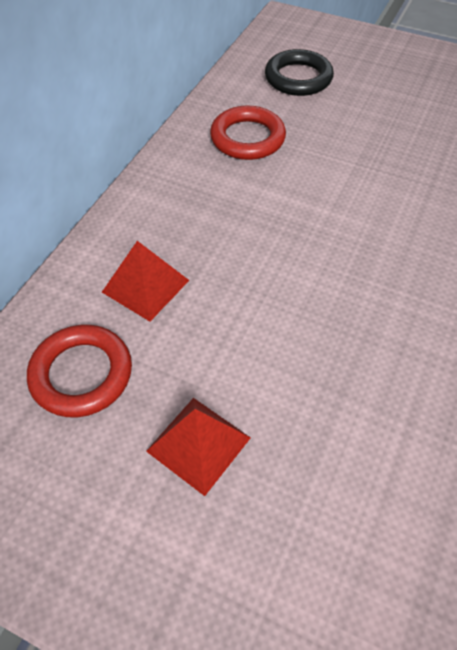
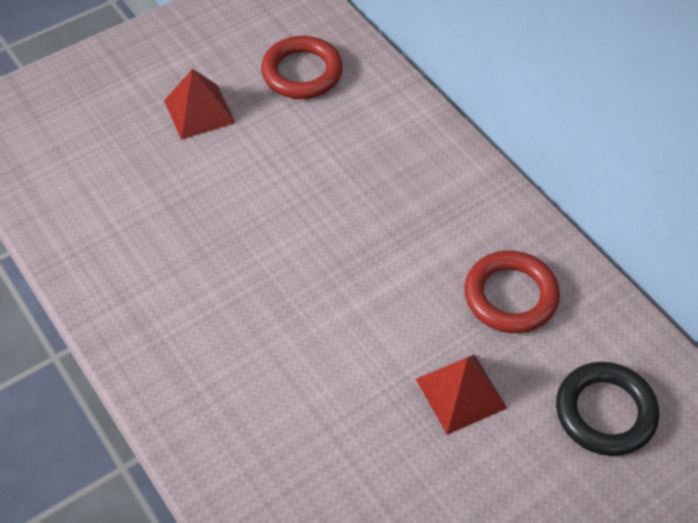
camera: 120 degrees right, 0 degrees up
red pyramid [102,241,189,321] -> red pyramid moved to [416,354,507,435]

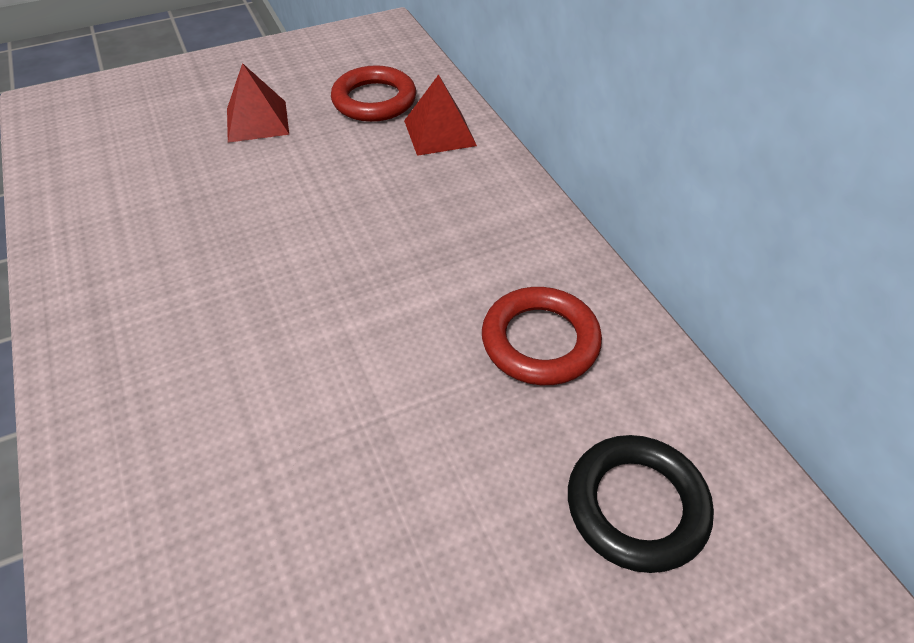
camera: 10 degrees right, 5 degrees down
red pyramid [416,354,507,435] -> red pyramid moved to [404,74,477,156]

